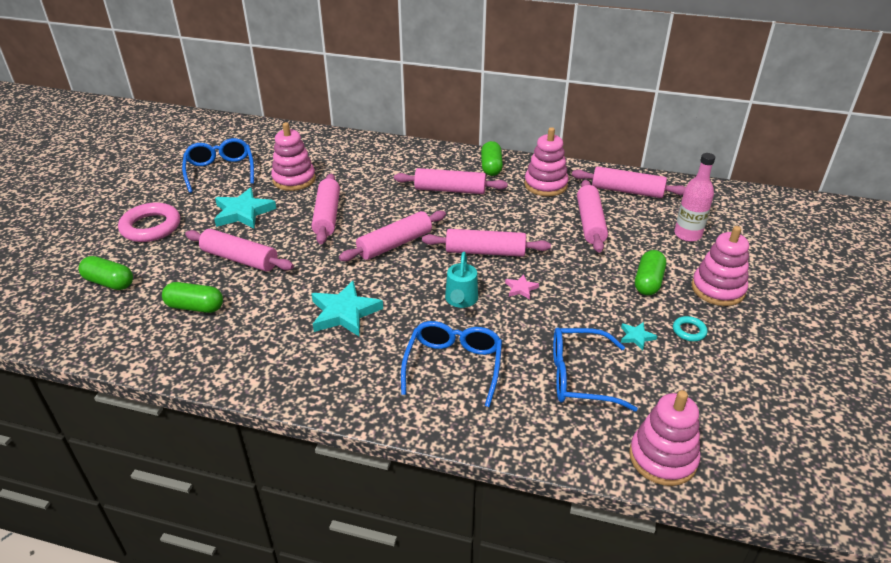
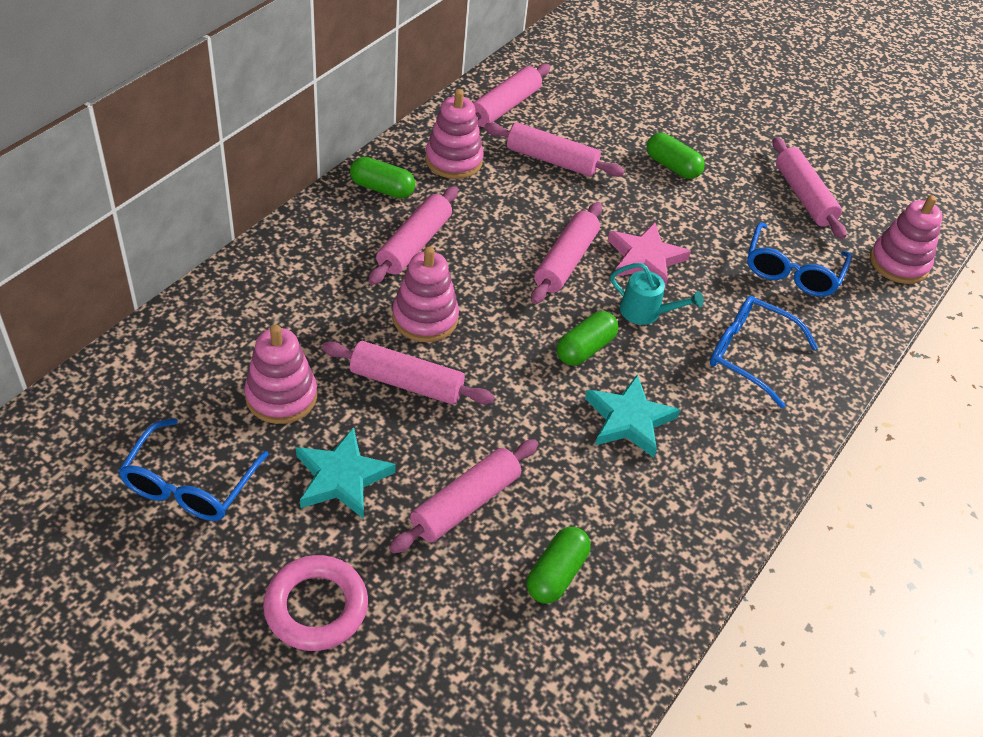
camera: 75 degrees left, 10 degrees up
green capsule [79,256,133,290] -> green capsule moved to [557,311,618,366]
blue glasses [182,138,254,193] -> blue glasses turned 75 degrees counterclockwise [118,418,269,521]
pink rolling pin [339,211,446,261] -> pink rolling pin moved to [773,137,846,239]
pink star [505,274,539,299] -> pink star [608,222,691,288], size x2.09
turquoise star [621,322,657,350] -> none
turquoise ring [673,316,708,341] -> none
pink bottle [674,153,715,242] -> none
pink stacking toy [691,226,749,306] -> pink stacking toy moved to [392,247,459,342]

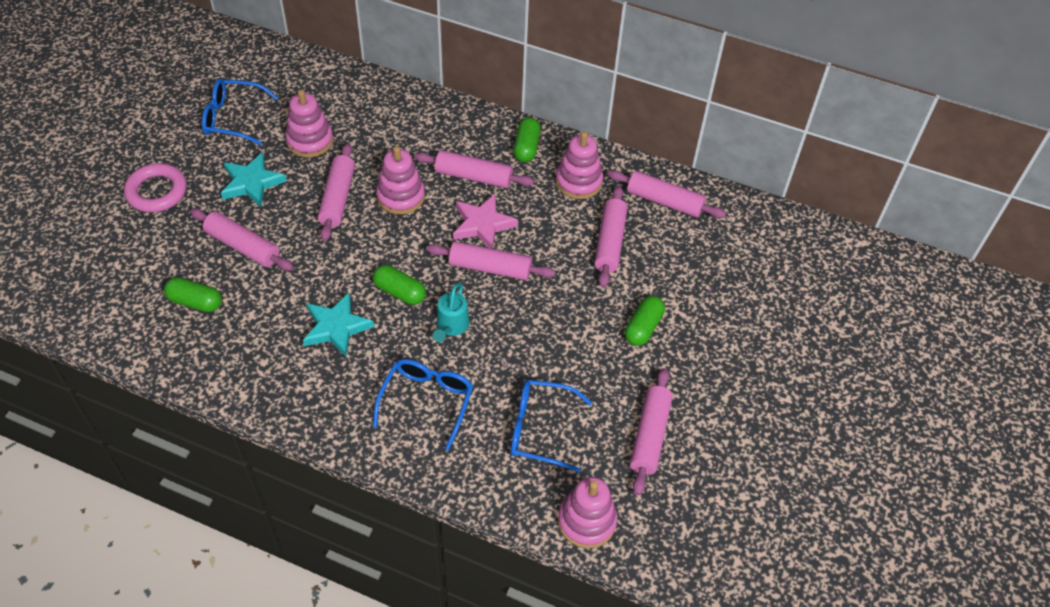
camera: 80 degrees right, 5 degrees up
pink star [608,222,691,288] -> pink star moved to [453,194,518,249]
pink rolling pin [773,137,846,239] -> pink rolling pin turned 45 degrees counterclockwise [630,368,673,495]

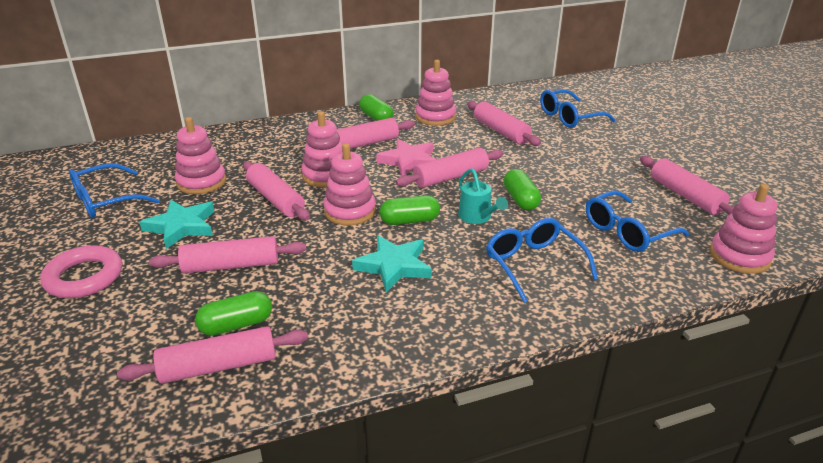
camera: 40 degrees left, 20 degrees down
pink rolling pin [608,170,726,218] -> pink rolling pin moved to [117,326,308,384]
green capsule [625,296,665,346] -> green capsule moved to [504,169,541,210]
none -> pink stacking toy [323,143,376,226]
none -> blue glasses [540,89,616,128]

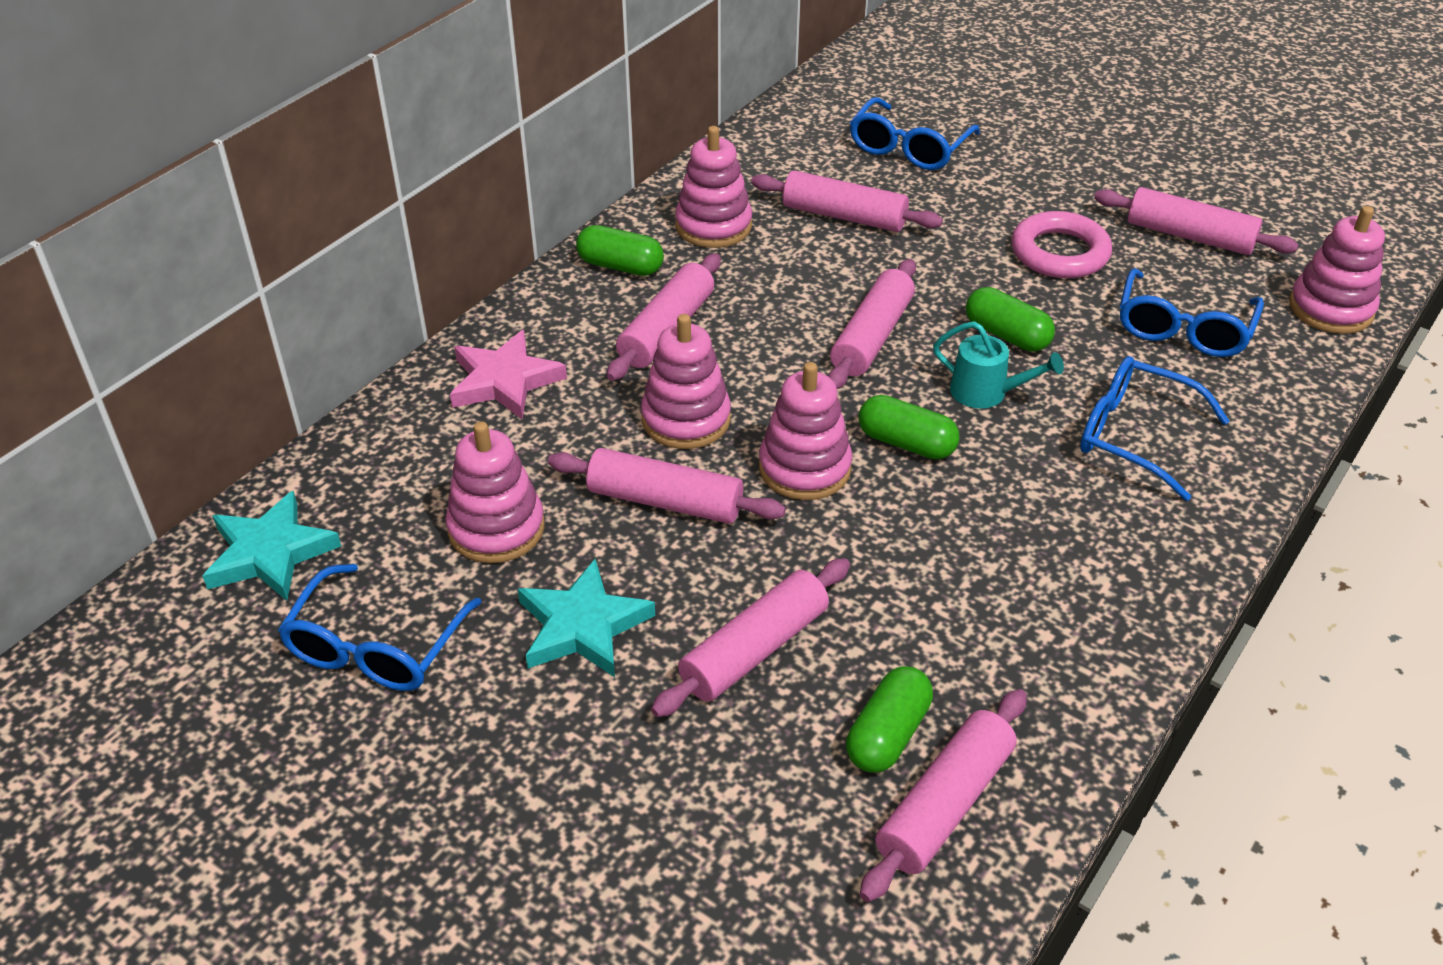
camera: 35 degrees left, 10 degrees up
pink ring [41,245,122,298] -> pink ring moved to [1012,211,1112,278]
turquoise star [352,235,432,292] -> turquoise star moved to [203,491,341,601]
pink star [376,139,436,176] -> pink star moved to [450,330,567,420]
green capsule [380,195,440,225] -> green capsule turned 75 degrees clockwise [859,395,960,460]

